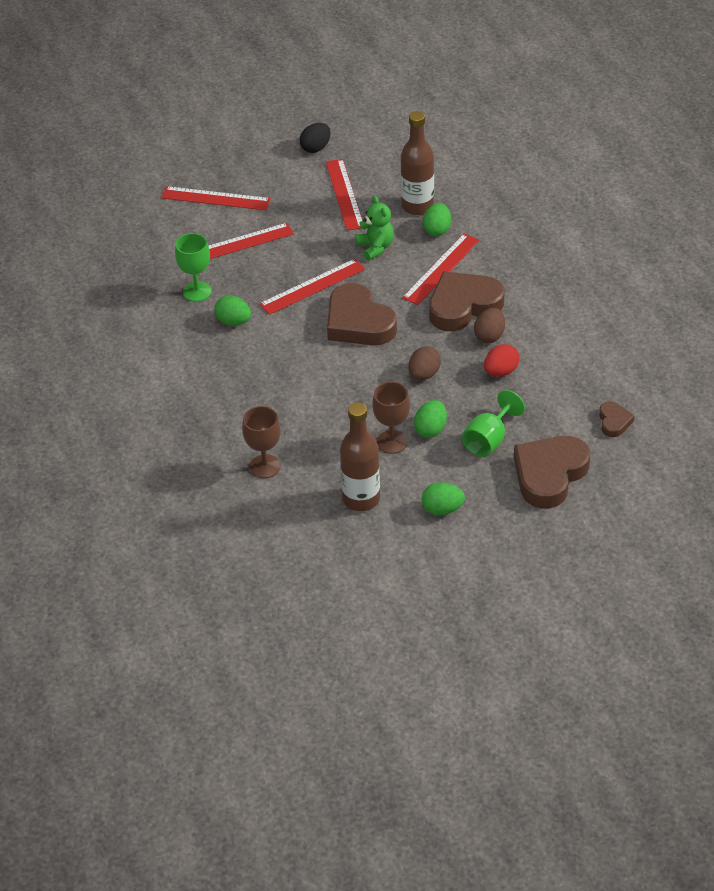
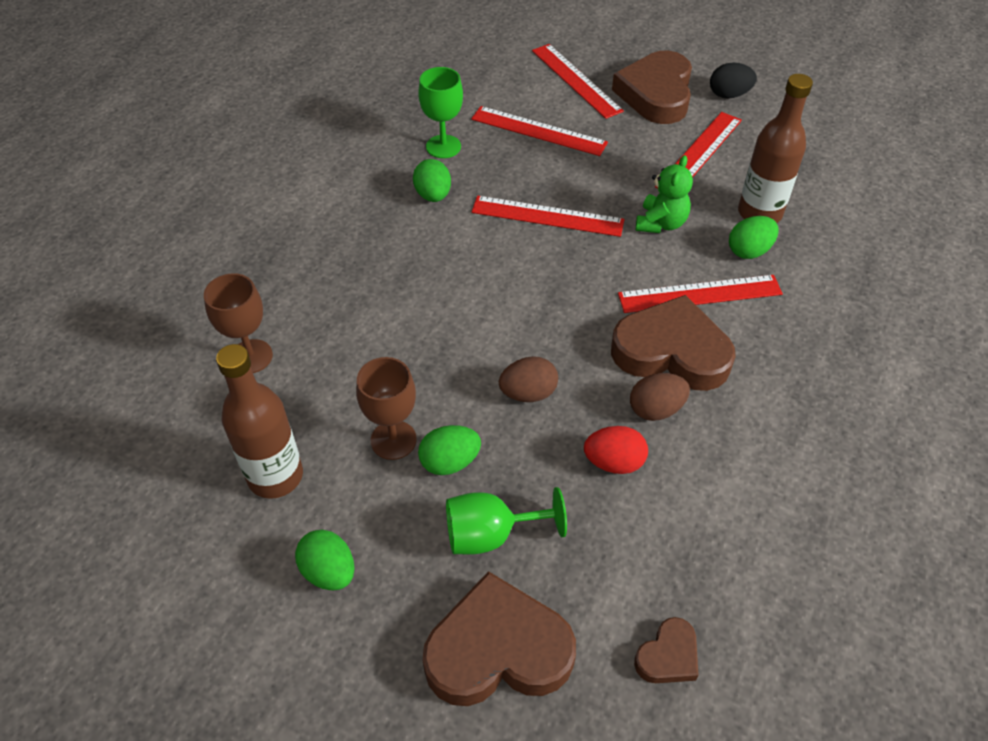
camera: 45 degrees right, 5 degrees up
brown heart [327,283,397,345] -> brown heart moved to [612,51,692,124]

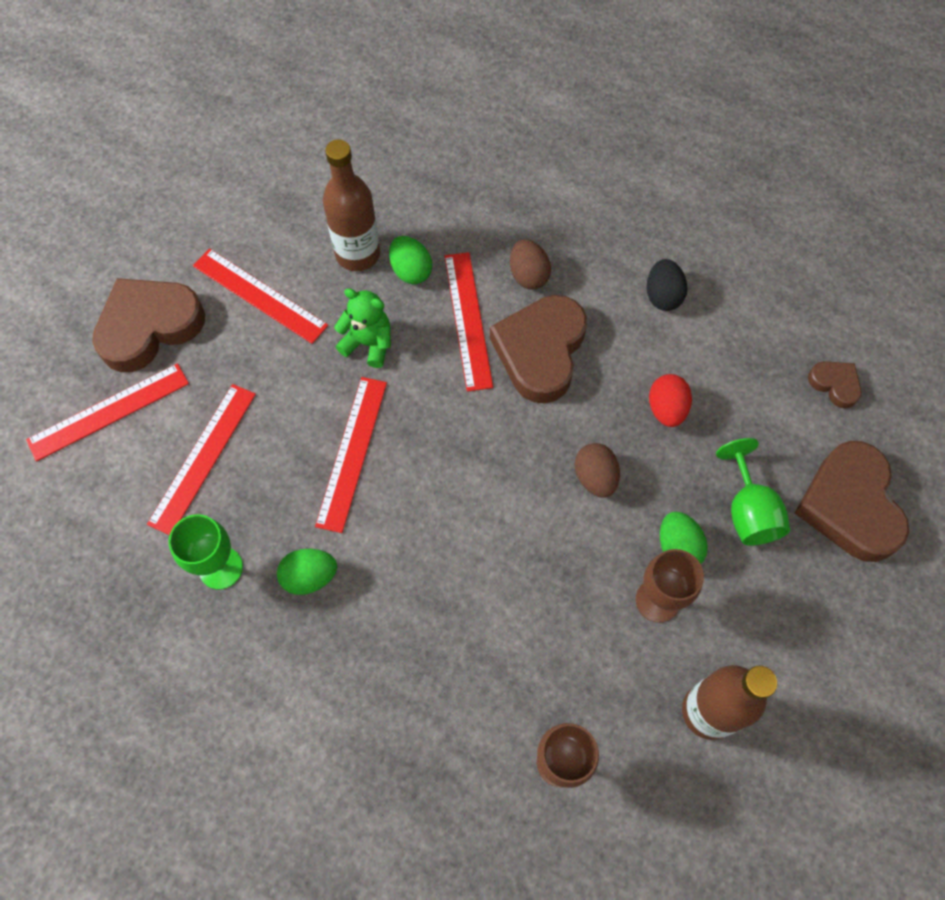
camera: 90 degrees left, 15 degrees up
green egg [295,529,354,591] -> none
brown heart [612,51,692,124] -> brown heart turned 135 degrees clockwise [92,278,205,372]
brown egg [630,373,690,421] -> brown egg moved to [510,239,551,290]
black egg [710,63,757,99] -> black egg moved to [646,259,687,311]

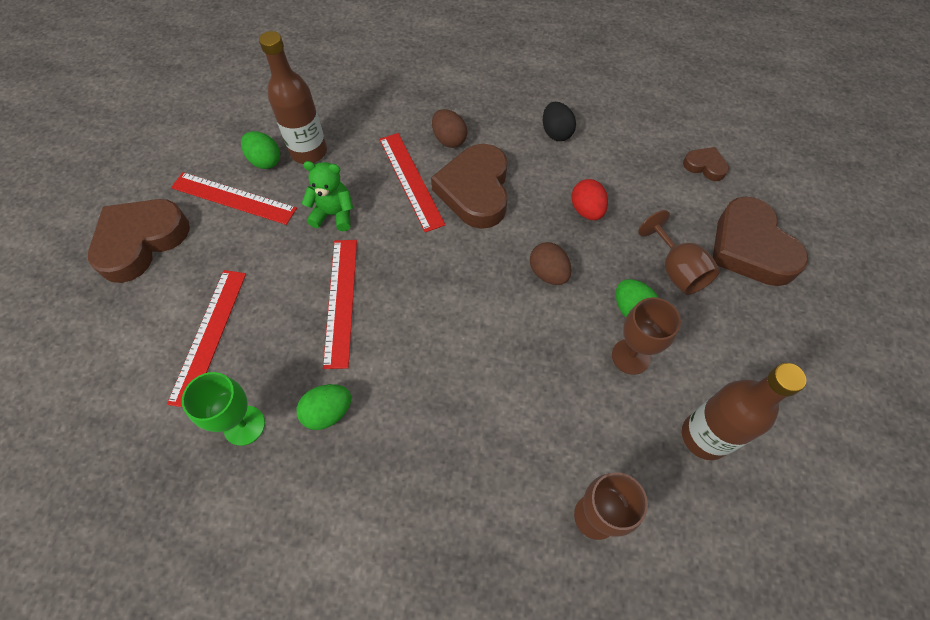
camera: 15 degrees left, 5 degrees down
red ruler [26,363,189,461] -> none
green egg [389,236,432,284] -> green egg moved to [241,131,280,169]
green goblet [716,438,790,546] -> brown goblet [638,210,720,295]

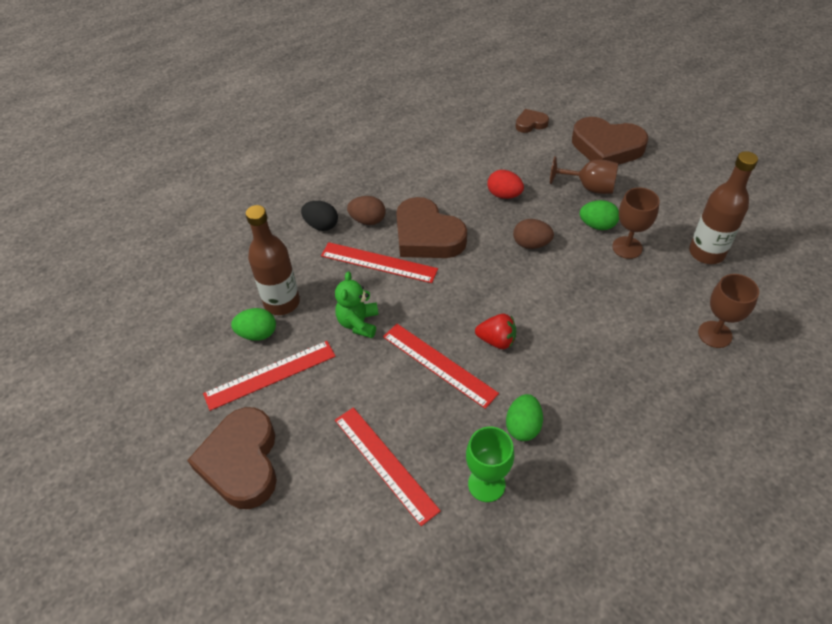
camera: 45 degrees left, 10 degrees down
green teddy bear [302,161,353,231] -> green teddy bear turned 45 degrees counterclockwise [335,271,379,338]
black egg [543,102,576,141] -> black egg moved to [301,201,338,231]
none -> red strawberry [475,314,516,349]

